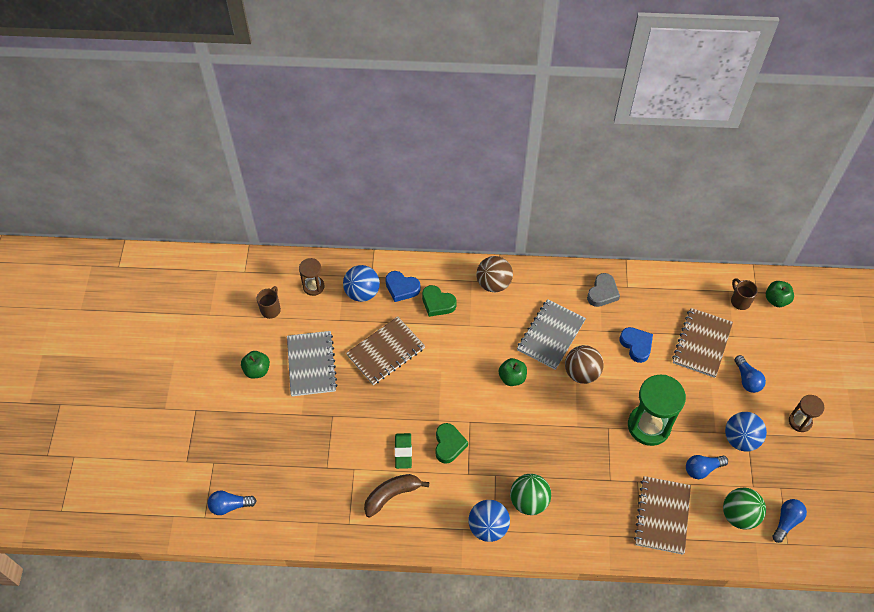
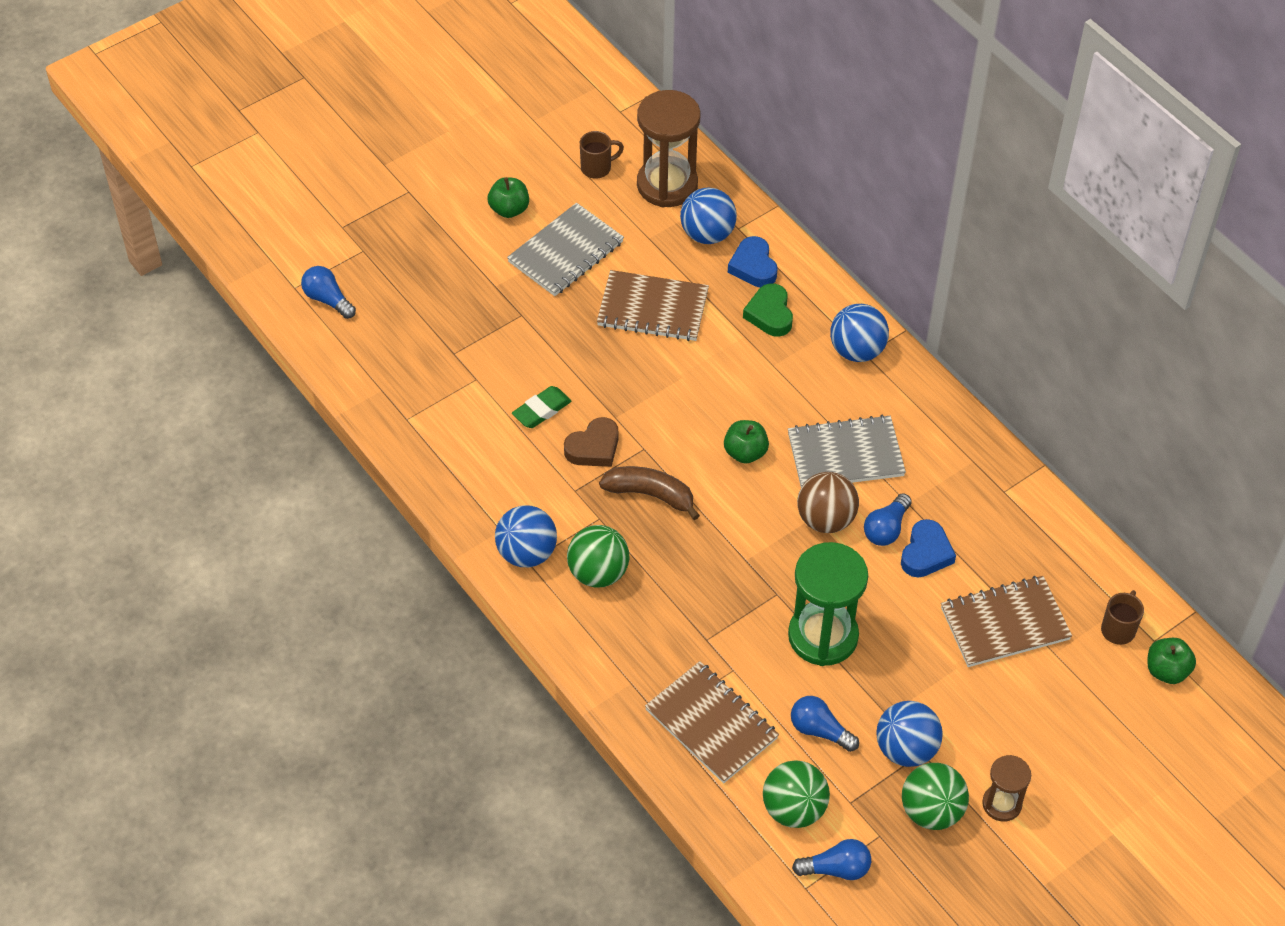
camera: 50 degrees right, 5 degrees down
brown hourglass [299,258,324,296] -> brown hourglass [637,90,701,208], size x1.86
brown banana [364,474,430,518] -> brown banana moved to [599,466,700,520]
green heart [435,423,468,464] -> brown heart [564,417,618,467]
brown ball [476,256,513,292] -> blue ball [830,304,889,362]
grey heart [587,273,620,307] -> none
brown notebook [634,476,691,555] -> brown notebook turned 75 degrees clockwise [645,661,779,783]
blue light bulb [734,355,766,393] -> blue light bulb moved to [864,493,912,546]
none -> green ball [902,763,969,830]

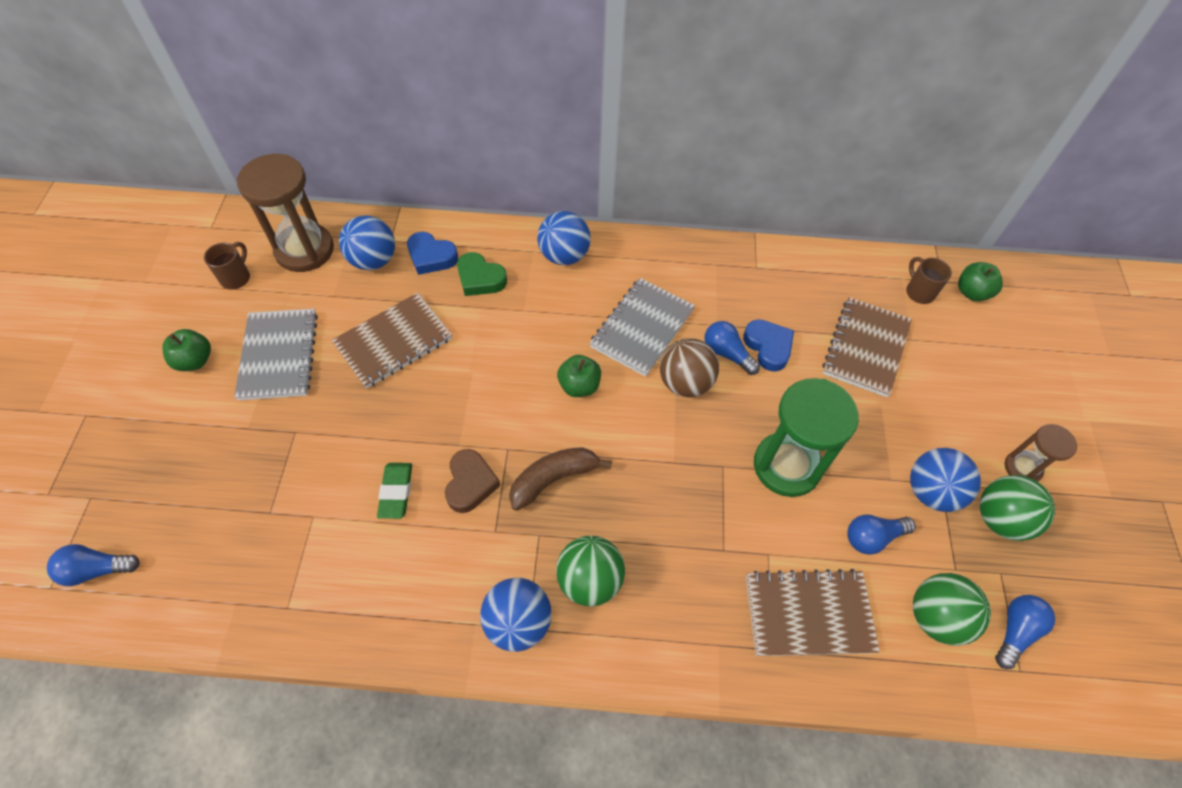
camera: 50 degrees left, 5 degrees up
blue light bulb [864,493,912,546] -> blue light bulb turned 150 degrees clockwise [704,321,760,375]

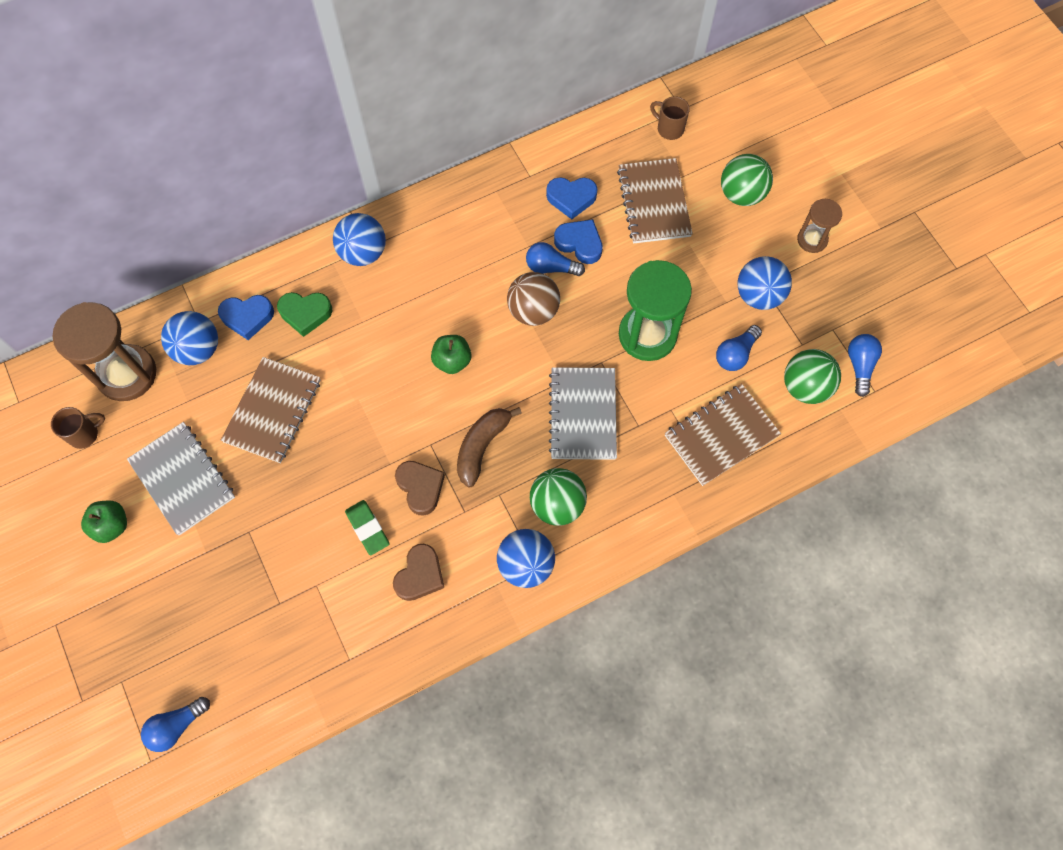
camera: 30 degrees left, 10 degrees up
brown mug [204,242,250,290] -> brown mug turned 75 degrees clockwise [51,407,105,449]
grey notebook [589,278,695,377] -> grey notebook moved to [549,367,617,460]
green apple [958,262,1003,302] -> none
green ball [980,475,1055,541] -> green ball moved to [721,154,773,206]
none -> brown heart [393,544,444,601]
none -> blue heart [546,177,598,219]

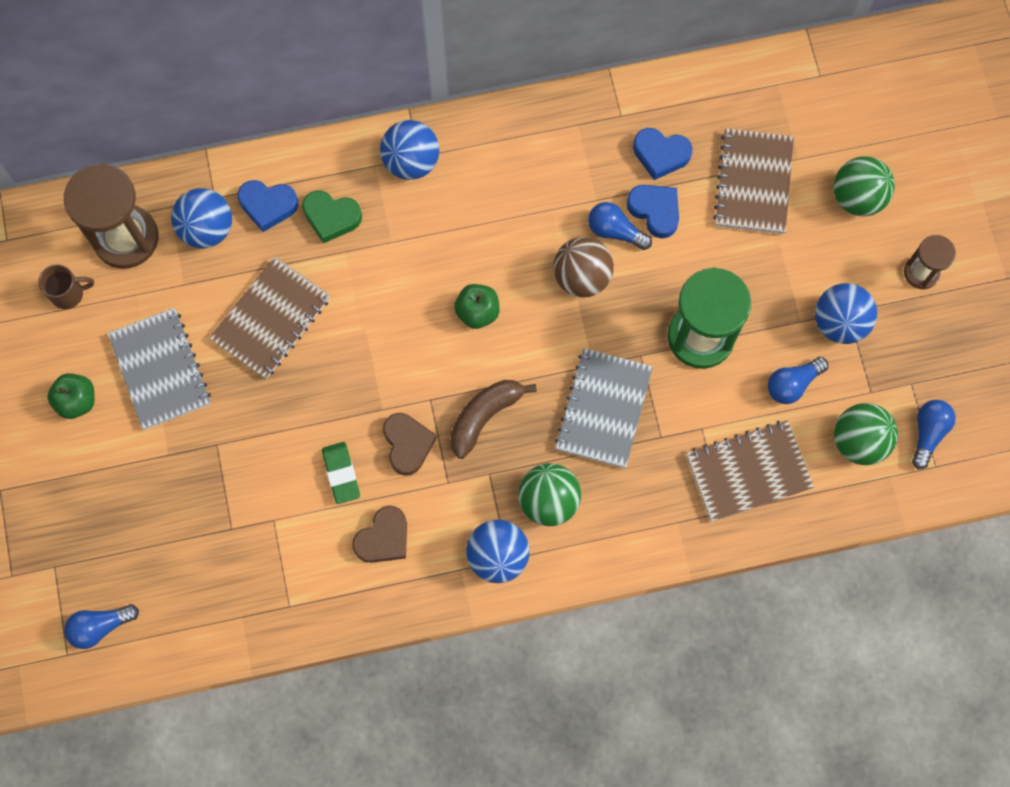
camera: 15 degrees right, 5 degrees up
brown mug [650,96,690,140] -> none

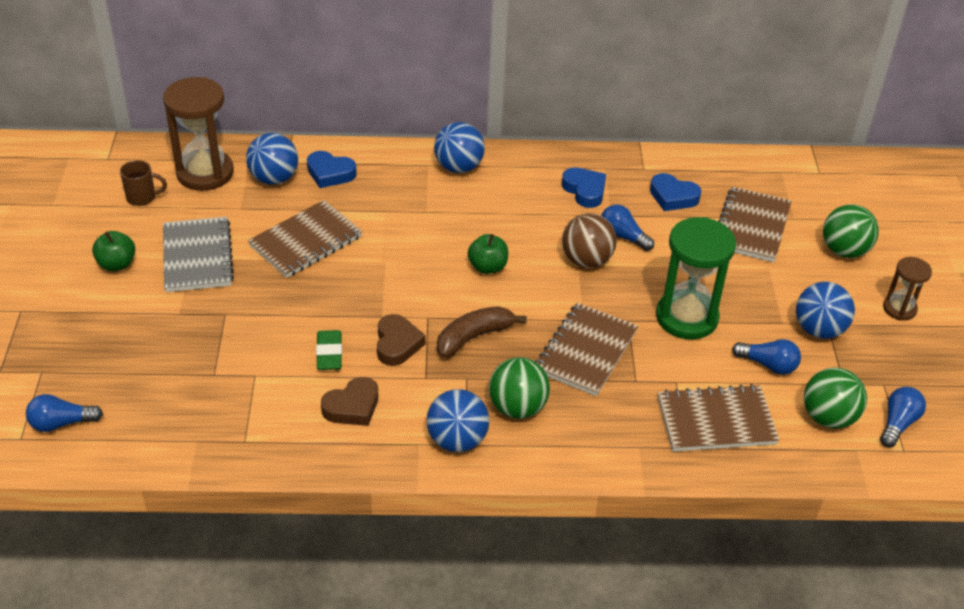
camera: 10 degrees right, 30 degrees down
green heart [302,190,362,243] -> none
grey notebook [555,348,653,468] -> brown notebook [535,303,638,396]
blue heart [627,185,679,239] -> blue heart moved to [562,167,606,208]
blue light bulb [768,357,828,404] -> blue light bulb turned 135 degrees counterclockwise [732,339,801,375]

